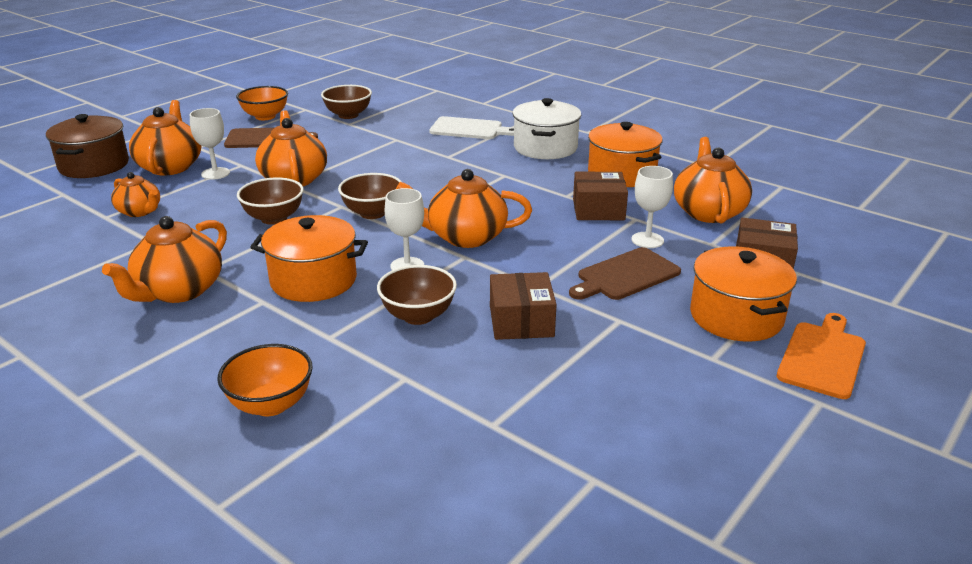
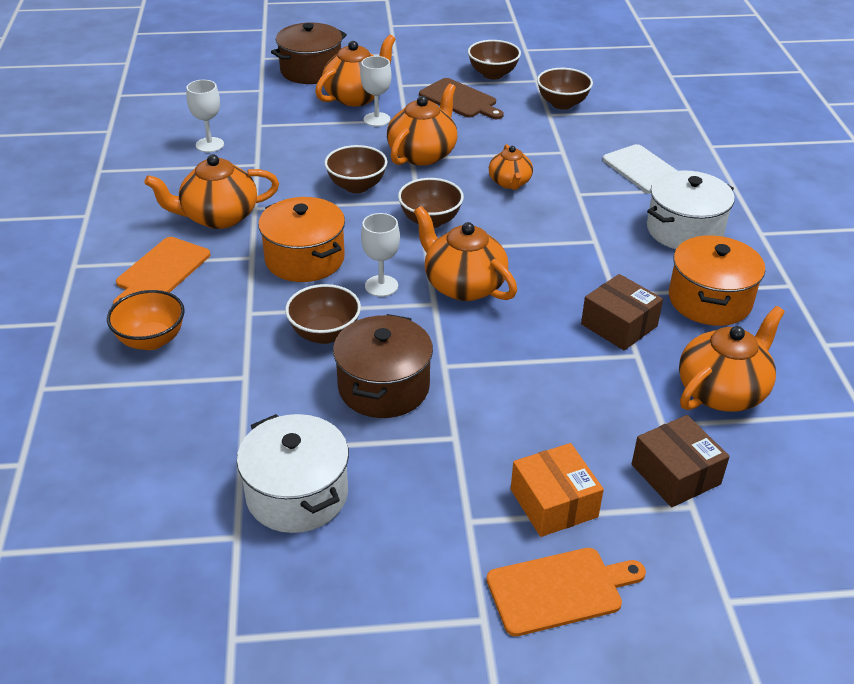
camera: 45 degrees right, 10 degrees up
orange teapot [111,172,160,217] -> orange teapot moved to [489,144,533,190]
orange bowl [236,86,288,120] -> brown bowl [468,40,521,80]
brown box [490,272,557,340] -> brown pot [333,314,433,418]
brown cutting board [569,247,681,300] -> none
white goblet [632,166,673,248] -> white goblet moved to [187,80,224,152]
orange pot [690,246,797,342] -> orange box [511,443,604,537]
none -> orange cutting board [113,237,210,305]
none -> white pot [237,414,349,533]

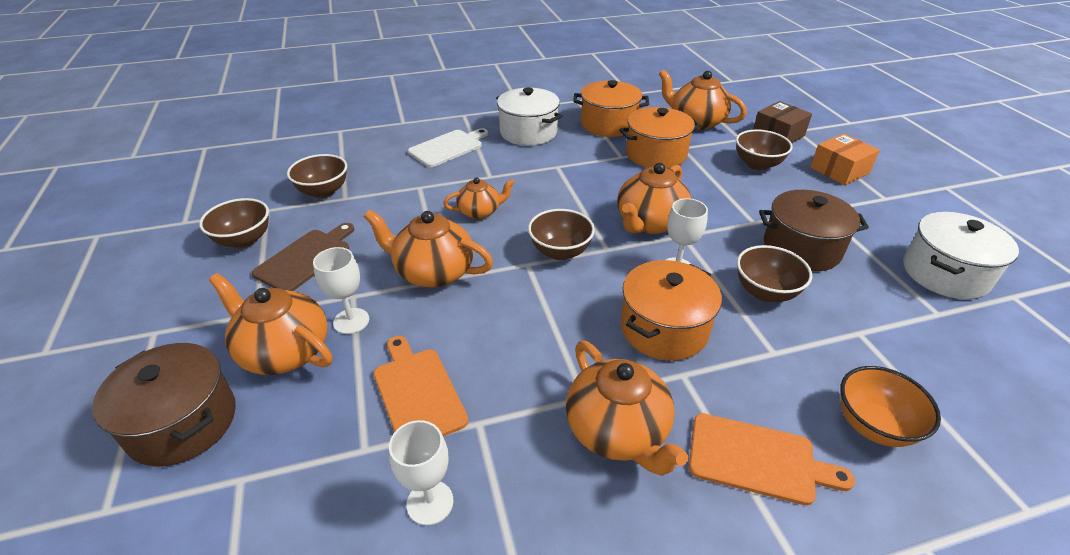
camera: 100 degrees left, 0 degrees up
brown bowl [324,145,388,193] -> brown bowl moved to [736,129,793,170]
orange cutting board [487,548,646,636] -> orange cutting board moved to [373,336,468,436]
brown box [581,274,663,350] -> orange pot [619,107,701,169]

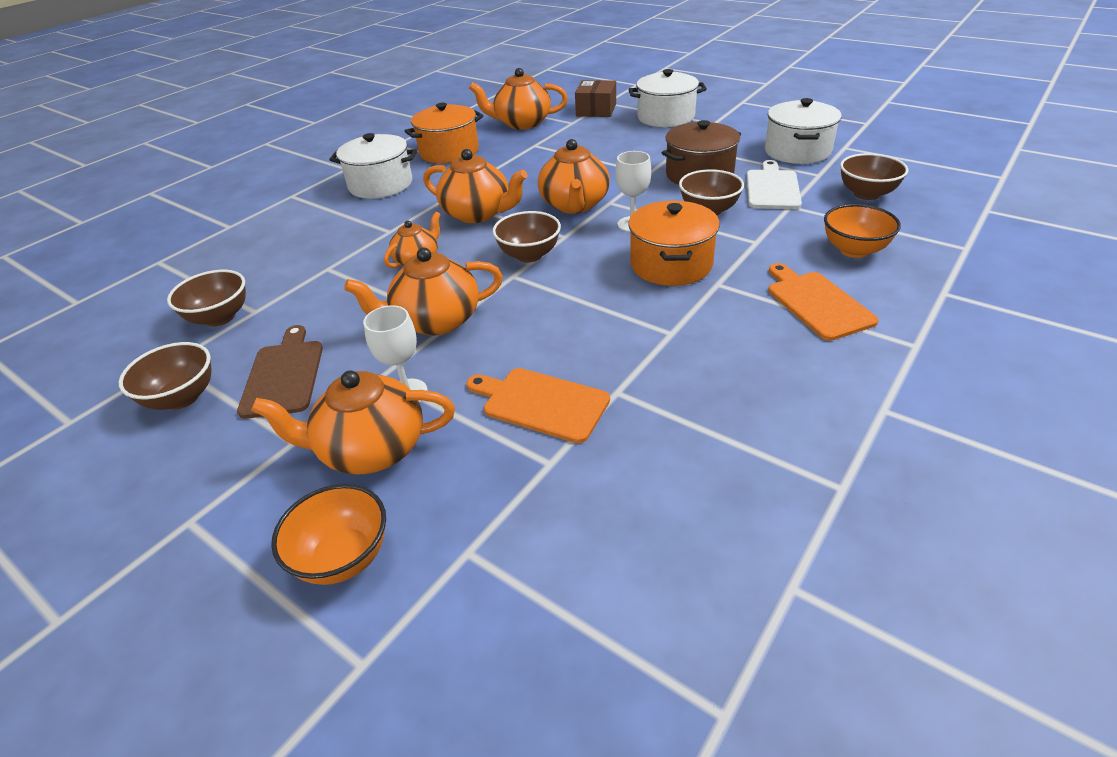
camera: 35 degrees left, 0 degrees up
brown pot [92,343,236,467] -> orange bowl [271,484,386,585]
white goblet [389,420,454,526] -> none
white cutting board [408,128,489,167] -> white cutting board moved to [747,160,802,209]
orange teapot [566,341,688,476] -> orange teapot moved to [423,149,528,223]
orange pot [619,107,701,169] -> none
orange cutting board [689,413,855,506] -> orange cutting board turned 90 degrees counterclockwise [768,263,879,341]
brown bowl [736,129,793,170] -> brown bowl moved to [840,153,908,200]
orange box [810,133,880,185] -> white pot [628,69,707,127]

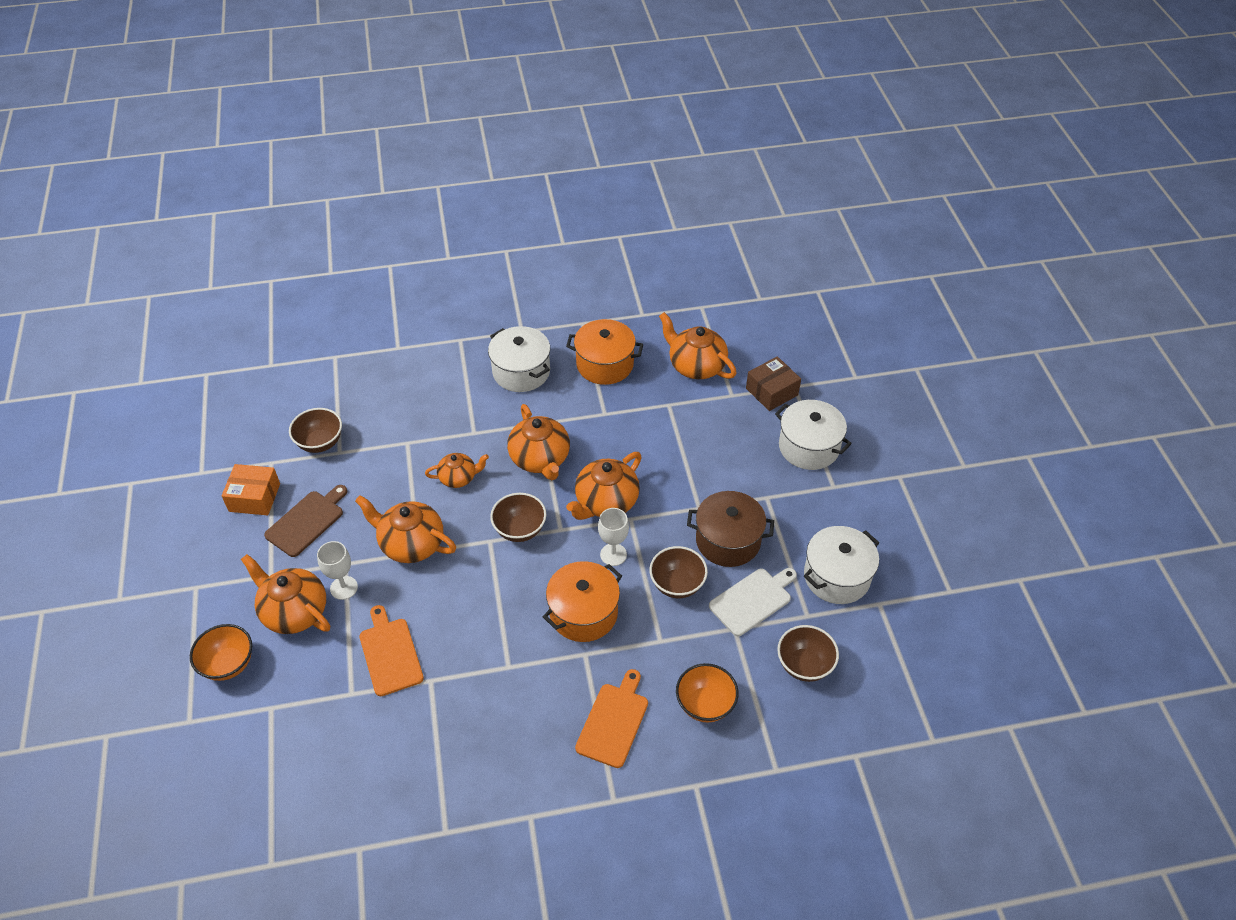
camera: 40 degrees right, 10 degrees up
brown bowl [119,342,212,410] -> orange box [222,464,280,516]

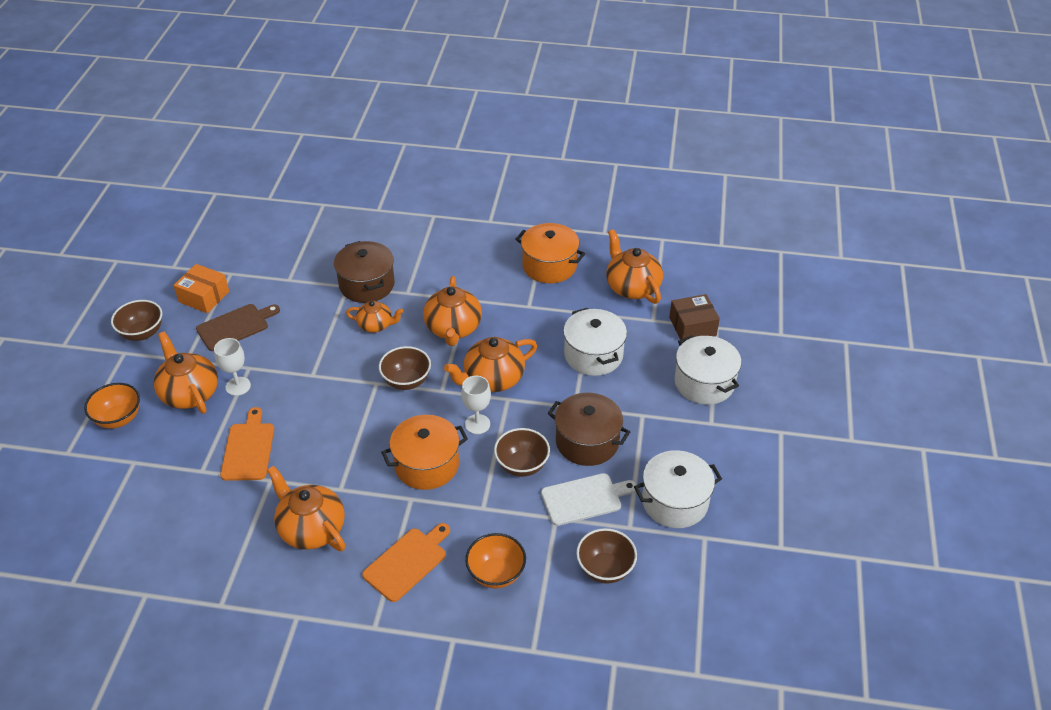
camera: 20 degrees right, 5 degrees down
brown bowl [289,408,342,453] -> brown bowl moved to [111,300,162,341]
orange teapot [355,495,456,563] -> orange teapot moved to [267,466,345,551]
white pot [488,326,550,392] -> white pot moved to [563,308,627,376]
none -> brown pot [334,241,395,303]

